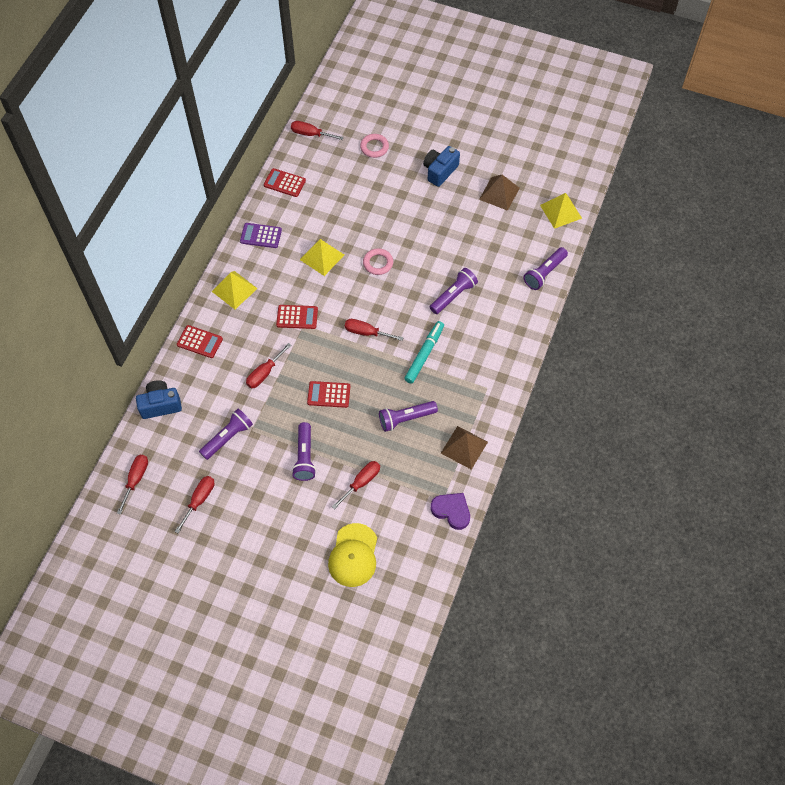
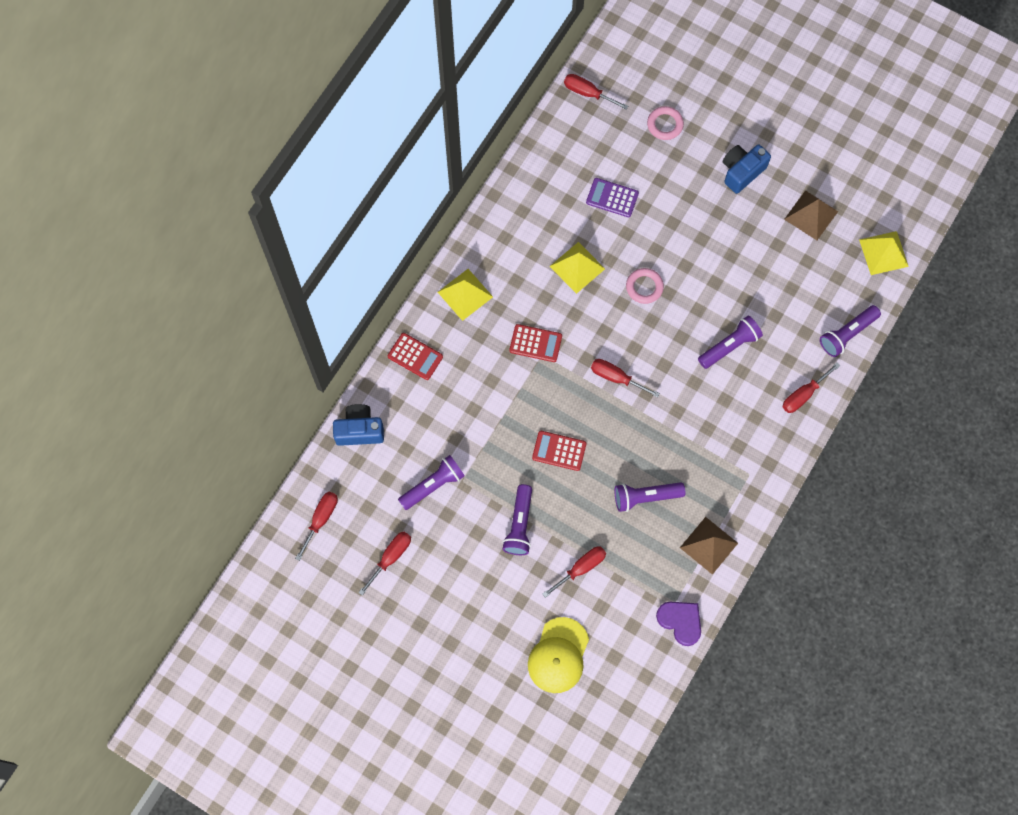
camera: 10 degrees right, 10 degrees up
purple calculator [240,223,282,248] -> purple calculator moved to [586,178,639,217]
red screwdriver [246,343,291,388] -> red screwdriver moved to [783,362,840,413]
red calculator [264,168,306,197] -> none
turquoise marker [404,321,444,384] -> none

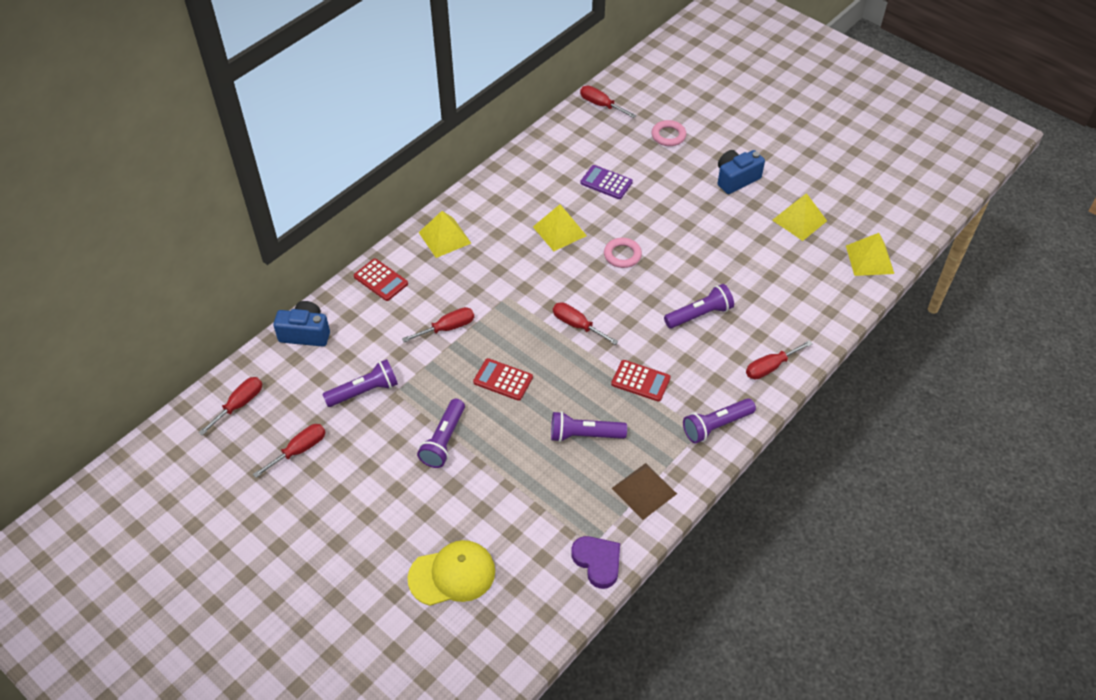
camera: 10 degrees right, 20 degrees down
red calculator [509,324,562,362] -> red calculator moved to [611,360,671,402]
yellow cap [528,617,589,693] -> yellow cap turned 135 degrees counterclockwise [408,540,495,606]
red screwdriver [542,546,606,598] -> red screwdriver moved to [402,307,474,342]
brown pyramid [784,190,838,240] -> yellow pyramid [772,193,827,241]
purple flashlight [820,305,881,357] -> purple flashlight moved to [683,398,756,444]

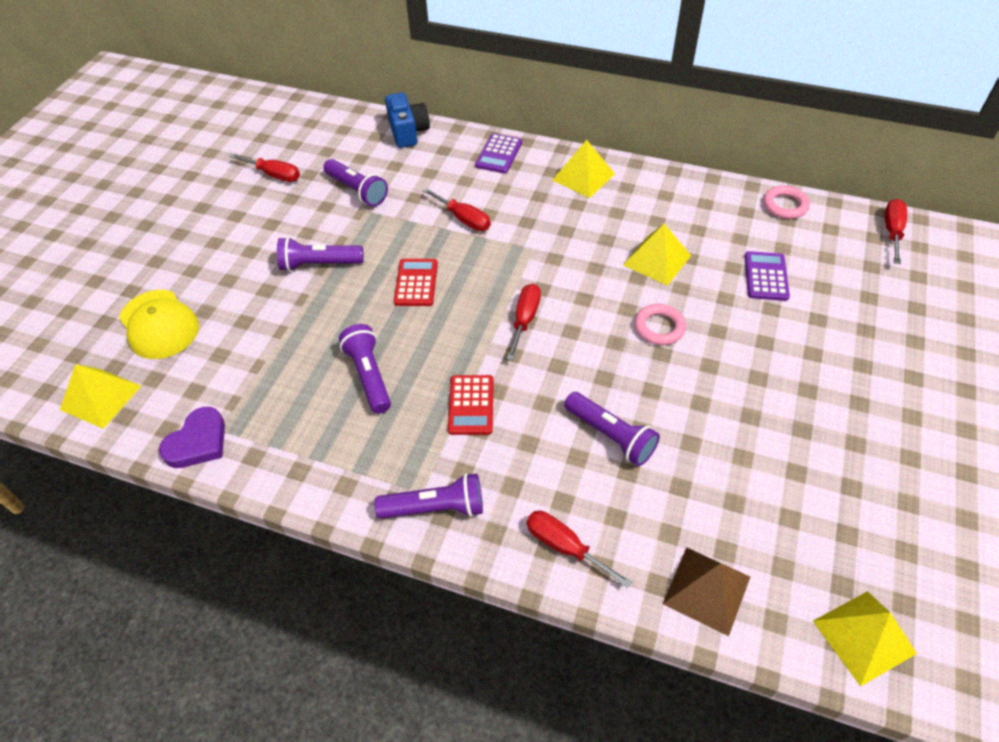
camera: 70 degrees right, 0 degrees up
red screwdriver [198,377,262,435] -> none
red calculator [354,259,408,301] -> purple calculator [475,133,522,173]
brown pyramid [612,463,677,520] -> brown pyramid moved to [663,547,750,636]
pink ring [652,120,686,146] -> pink ring moved to [763,186,810,219]
purple flashlight [683,398,756,444] -> purple flashlight turned 135 degrees clockwise [375,473,483,519]
blue camera [718,150,765,194] -> none
yellow pyramid [772,193,827,241] -> yellow pyramid moved to [60,364,141,429]

